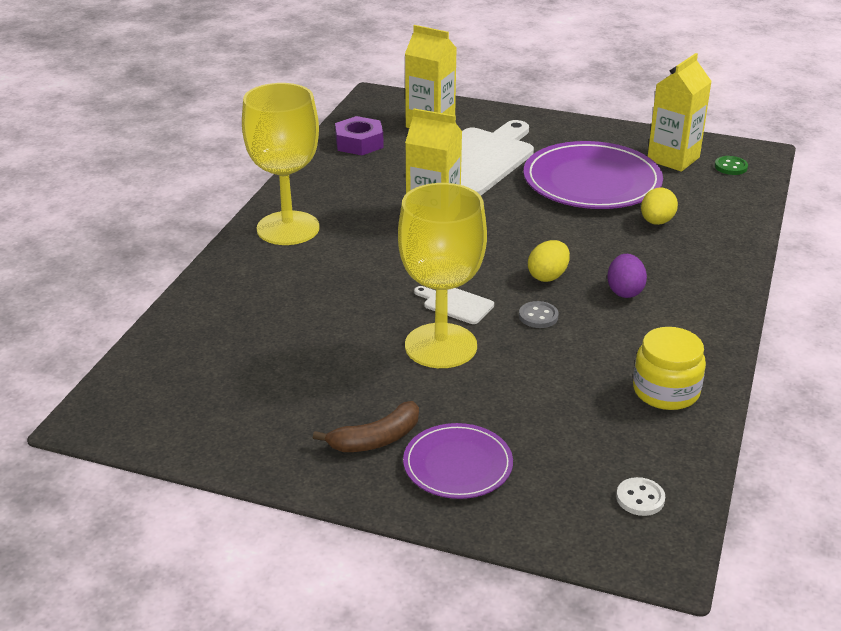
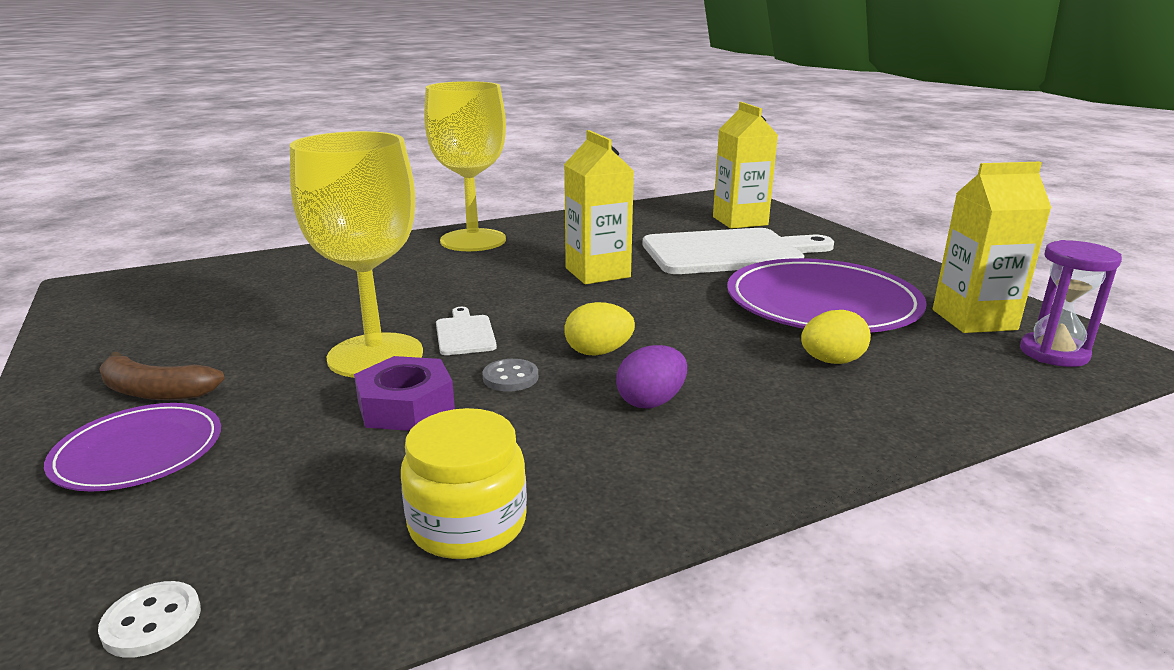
camera: 45 degrees right, 10 degrees down
purple nut [335,116,384,155] -> purple nut moved to [354,356,455,431]
green button [715,156,748,175] -> purple hourglass [1020,240,1122,367]

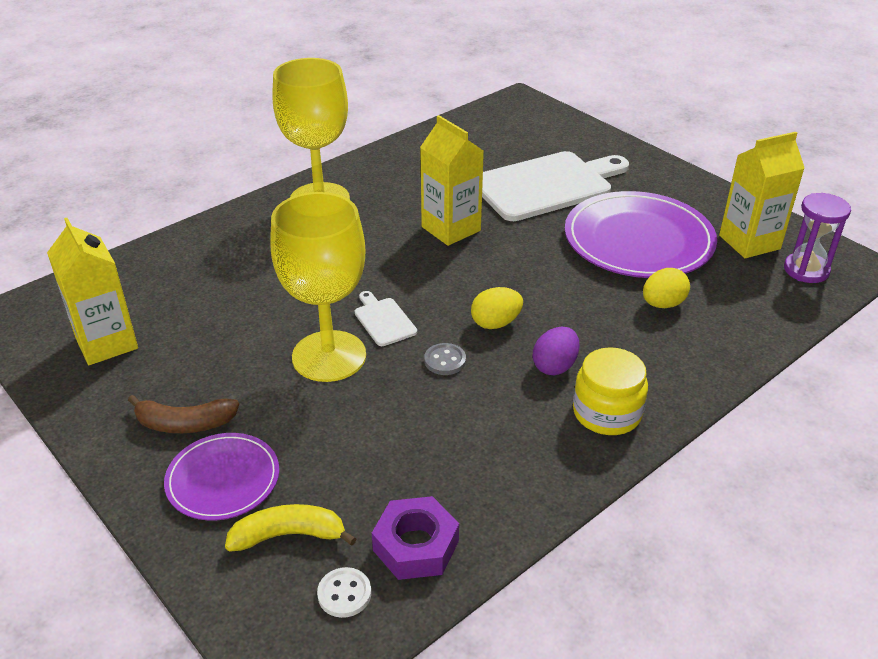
camera: 15 degrees left, 15 degrees up
purple nut [354,356,455,431] -> purple nut moved to [372,496,459,580]
yellow jar [401,408,527,559] -> yellow jar moved to [573,347,648,435]
yellow carton [713,102,778,229] -> yellow carton moved to [47,218,138,365]
none -> yellow banana [225,504,357,552]

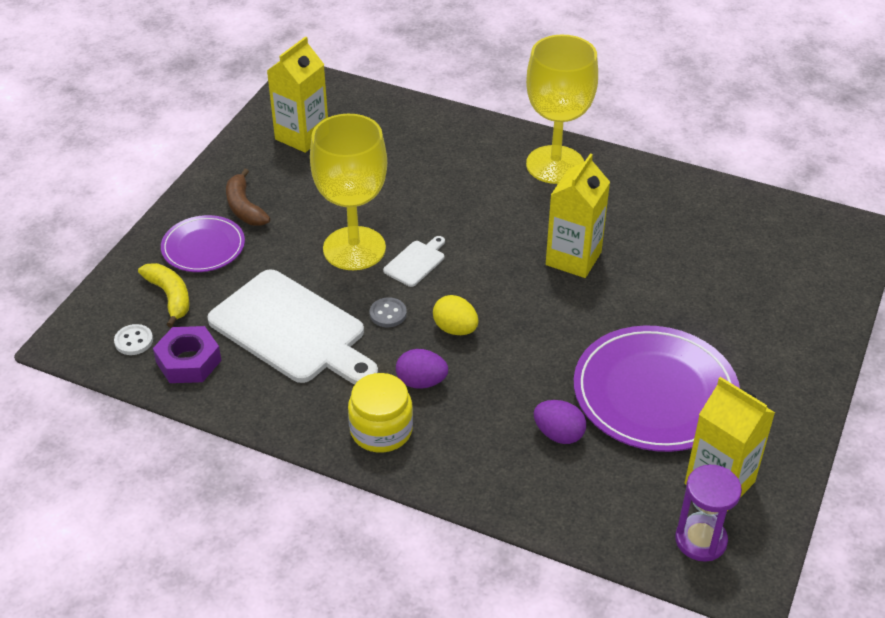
camera: 65 degrees right, 5 degrees up
white cutting board [482,151,629,221] -> white cutting board moved to [208,270,378,384]
yellow egg [643,268,690,308] -> purple egg [534,400,586,444]

